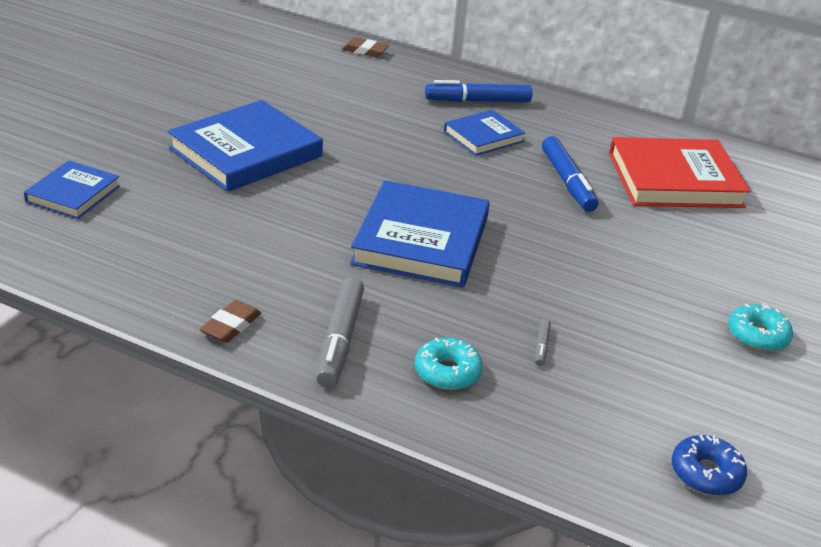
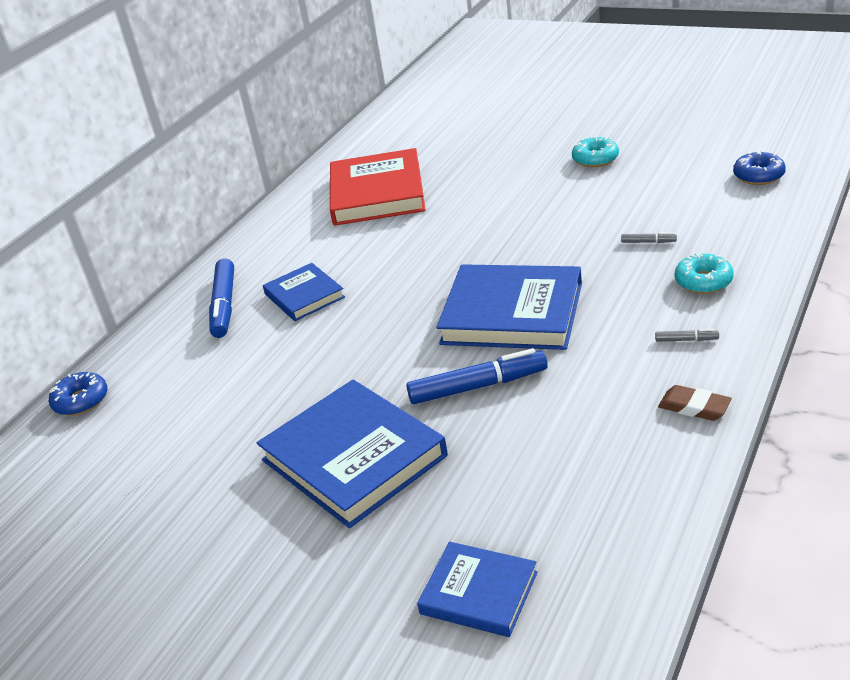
camera: 80 degrees left, 0 degrees up
grey marker [316,277,364,387] -> grey marker [655,329,719,342], size x0.44
brown eraser [342,37,389,57] -> blue donut [49,372,107,416]
blue marker [542,136,598,212] -> blue marker moved to [406,348,548,404]

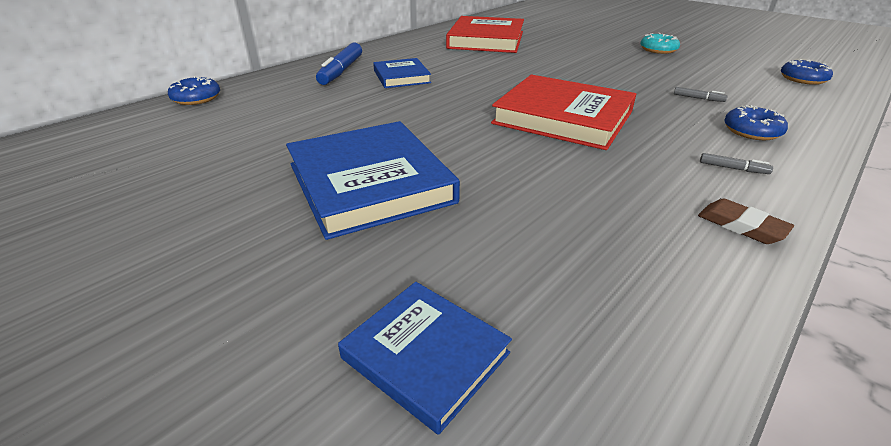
camera: 10 degrees right, 0 degrees up
blue marker [406,348,548,404] -> none
blue book [436,264,582,350] -> red book [491,75,636,150]
turquoise donut [675,253,734,294] -> blue donut [724,105,788,140]

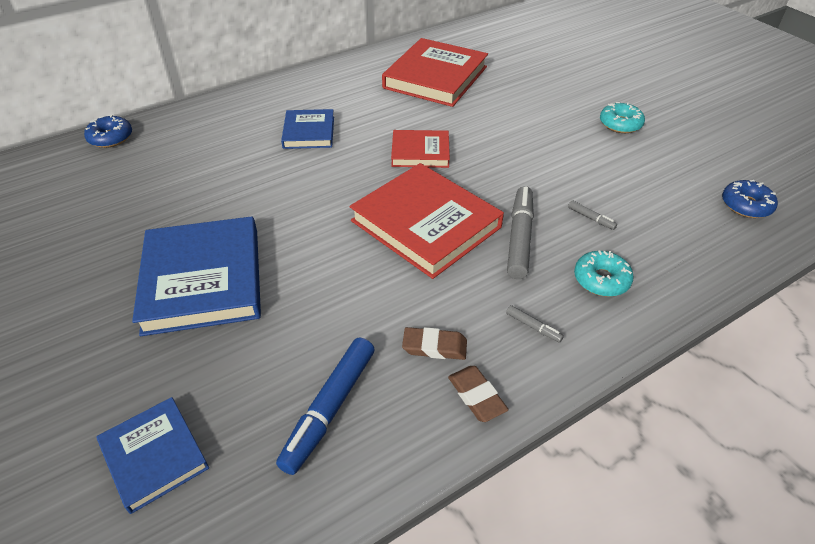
camera: 15 degrees right, 10 degrees up
blue marker [316,42,362,85] -> blue marker moved to [276,337,375,475]
blue donut [724,105,788,140] -> turquoise donut [574,251,634,297]
none -> red book [391,130,450,168]
none -> brown eraser [402,327,467,360]
none -> grey marker [507,186,534,279]

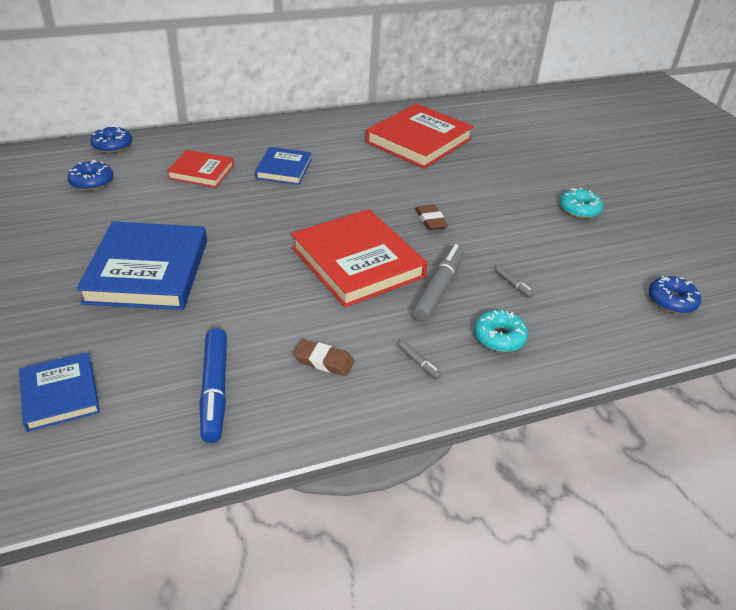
camera: 10 degrees right, 5 degrees down
blue marker [276,337,375,475] -> blue marker turned 45 degrees counterclockwise [200,328,227,443]
red book [391,130,450,168] -> red book moved to [167,150,234,188]
brown eraser [448,366,509,422] -> brown eraser moved to [415,204,448,230]
none -> blue donut [68,160,113,191]

